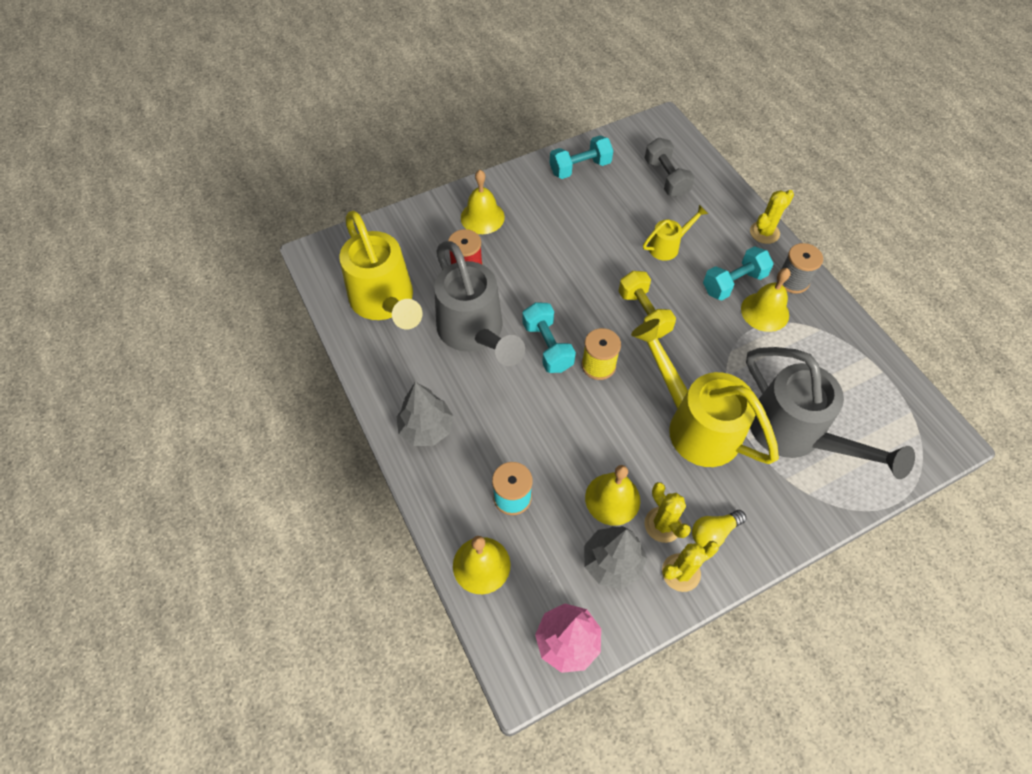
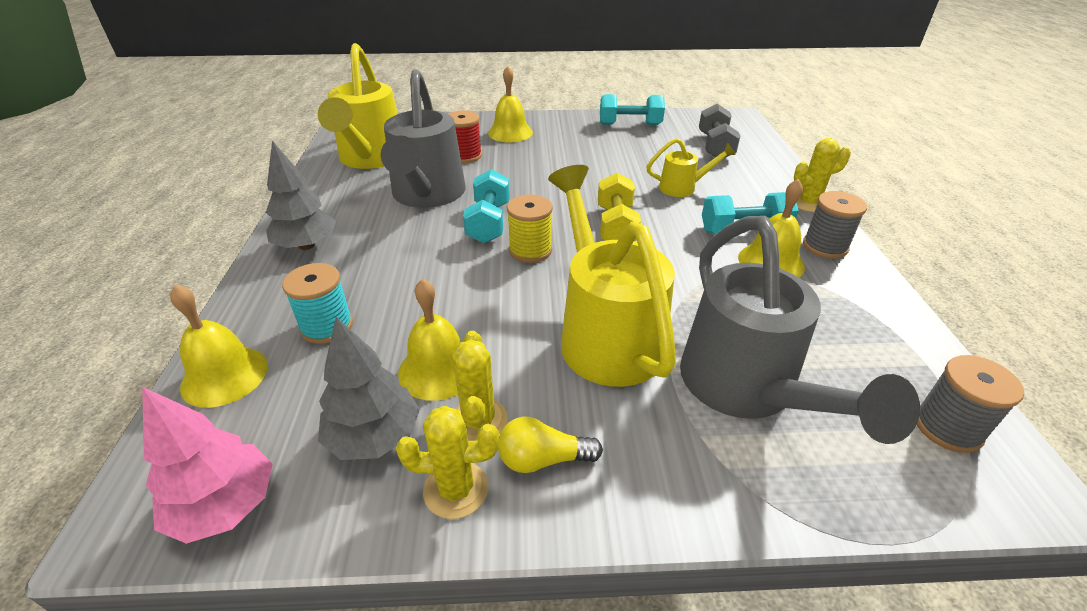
camera: 25 degrees right, 20 degrees down
none -> grey spool [917,355,1024,453]

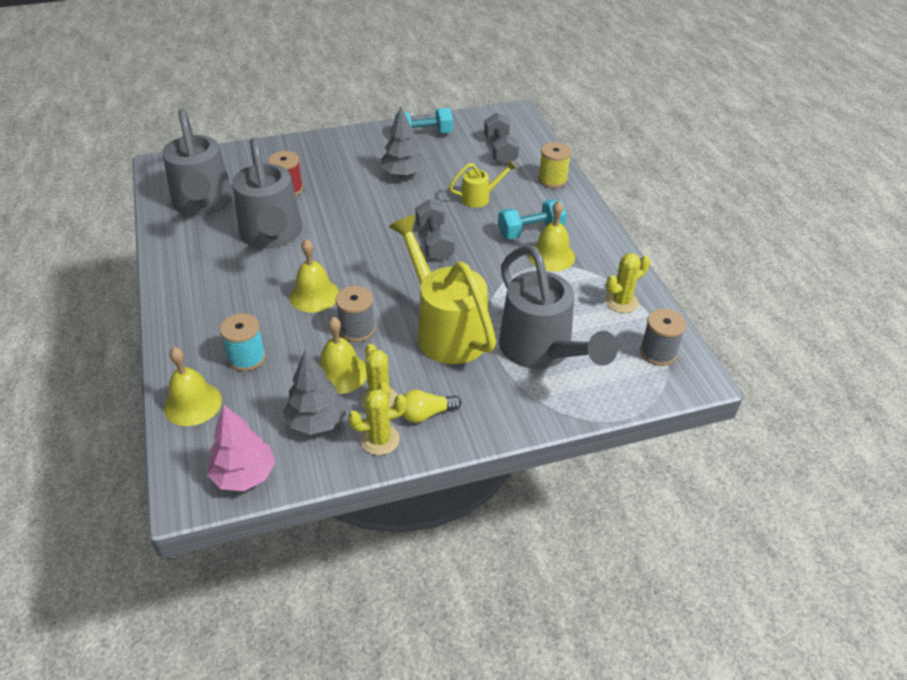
camera: 15 degrees left, 5 degrees up
grey tree [266,141,336,250] -> grey tree moved to [381,107,426,177]
yellow watering can [318,43,398,169] -> grey watering can [162,109,233,216]
turquoise dumbbell [463,169,510,243] -> none
yellow bell [488,66,533,142] -> yellow bell moved to [290,239,339,313]
yellow spool [507,194,553,263] -> yellow spool moved to [538,142,571,188]
yellow dumbbell [598,173,641,241] -> grey dumbbell [415,200,455,261]
yellow cactus [794,138,851,212] -> yellow cactus moved to [605,253,650,313]
grey spool [803,191,867,259] -> grey spool moved to [336,286,375,342]

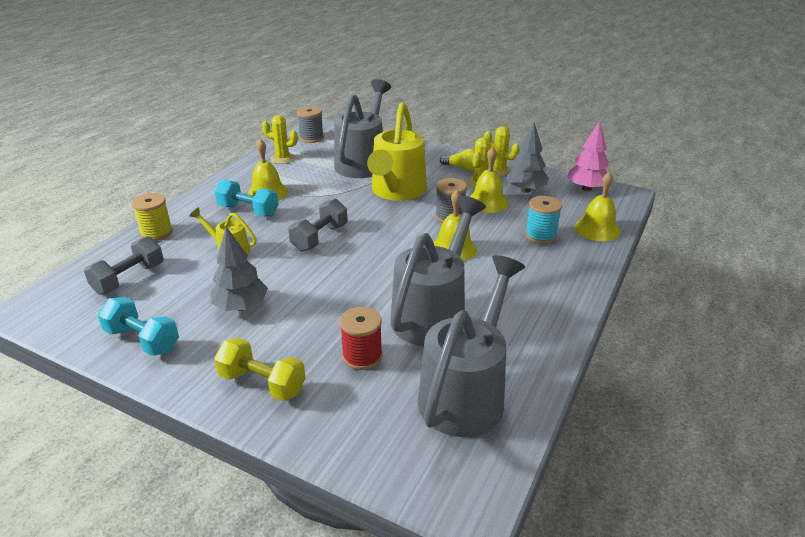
camera: 135 degrees left, 10 degrees down
none -> yellow dumbbell [214,338,306,401]

